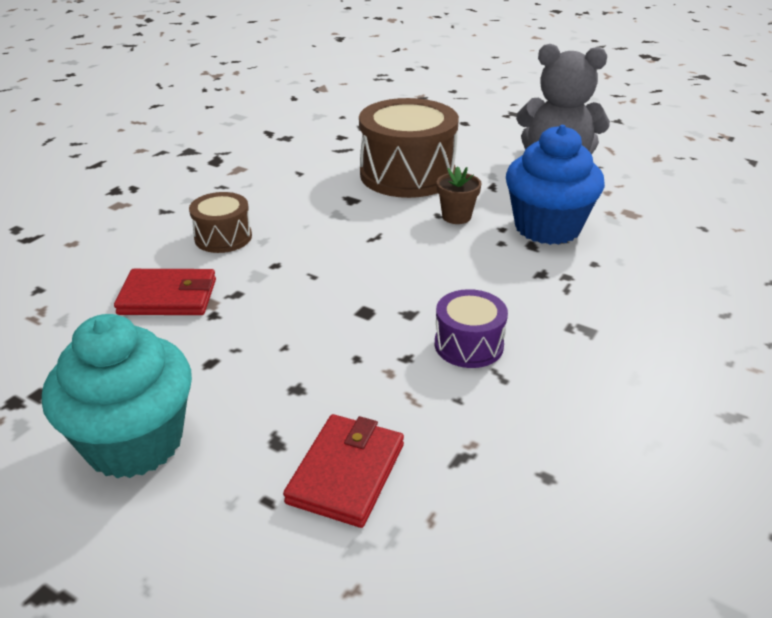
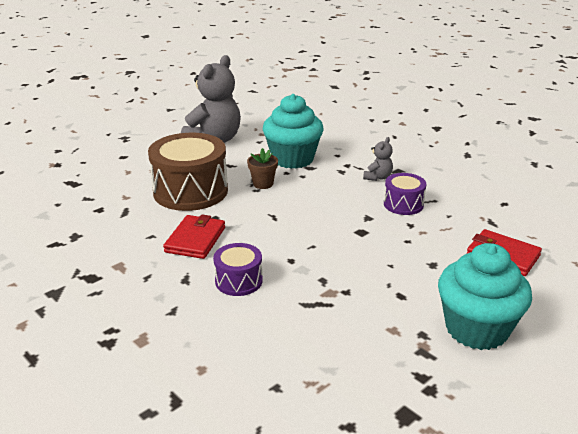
camera: 75 degrees left, 5 degrees down
red wallet [114,269,216,315] -> red wallet moved to [163,214,225,259]
brown drum [189,192,252,253] -> purple drum [213,243,263,296]
blue cupcake [506,125,605,245] -> turquoise cupcake [263,94,324,169]
none -> grey teddy bear [363,137,393,181]

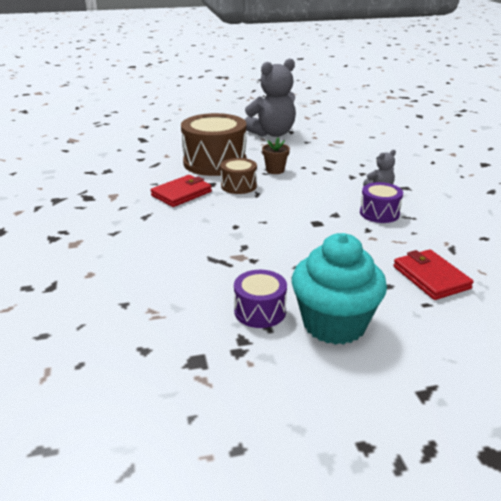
camera: 30 degrees right, 0 degrees up
purple drum [213,243,263,296] -> purple drum moved to [234,270,287,328]
turquoise cupcake [263,94,324,169] -> none
none -> brown drum [221,158,257,194]

